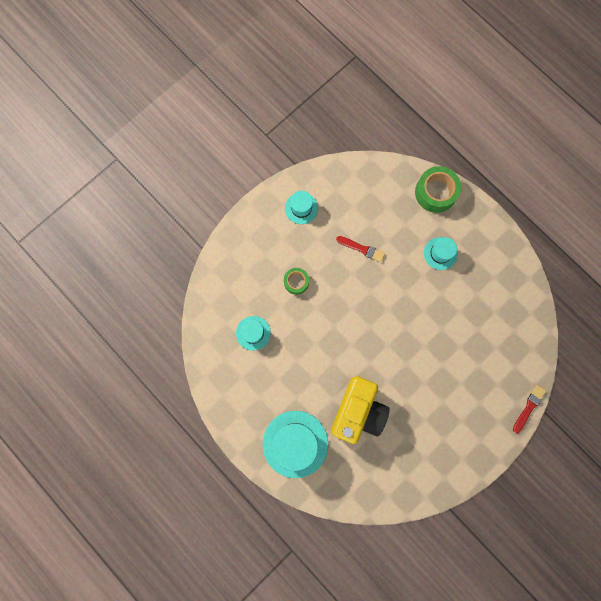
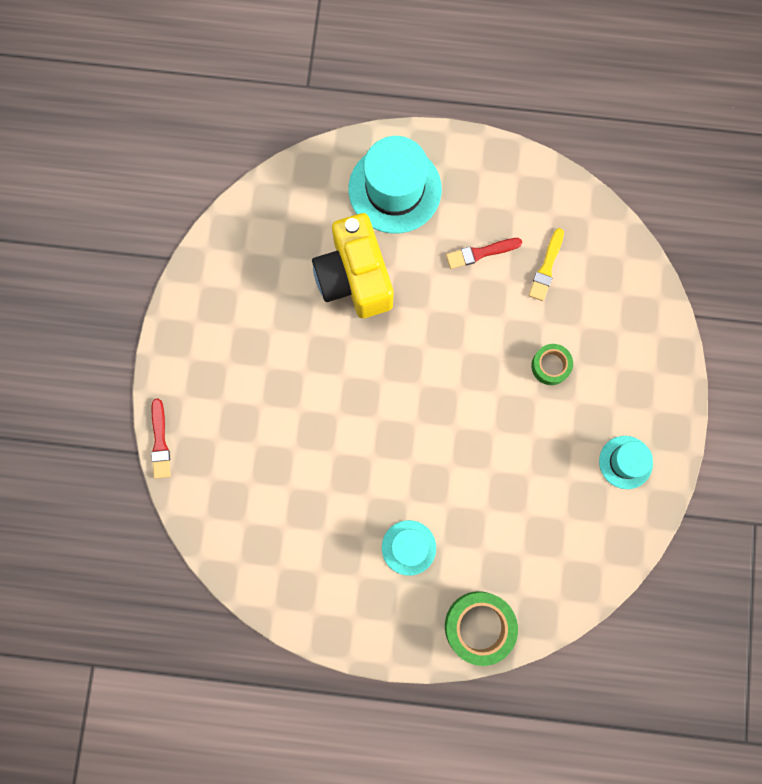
camera: 140 degrees right, 0 degrees up
turquoise hat [236,316,271,351] -> yellow brush [528,228,564,301]
red brush [336,236,385,262] -> red brush moved to [446,238,522,269]

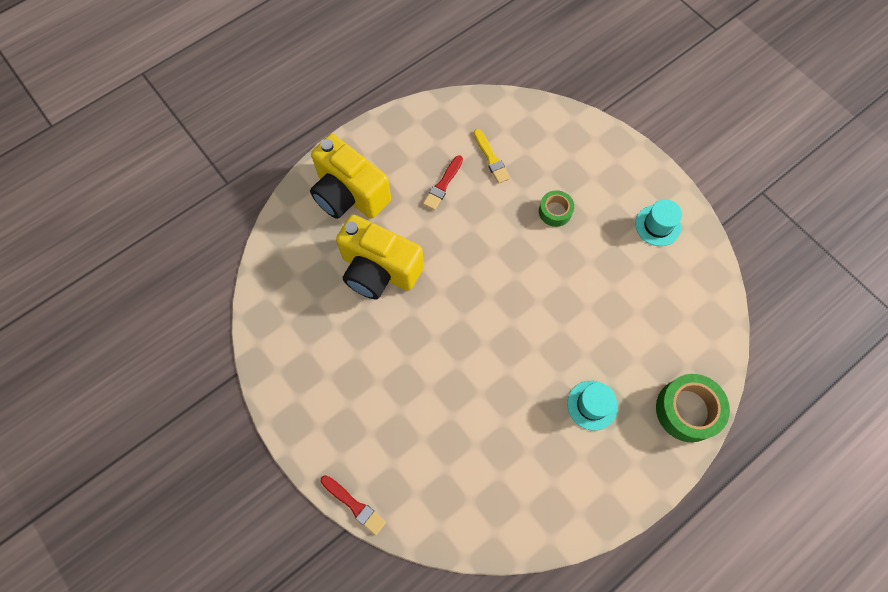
camera: 45 degrees left, 10 degrees down
turquoise hat [349,136,442,233] -> yellow camera [310,134,391,219]

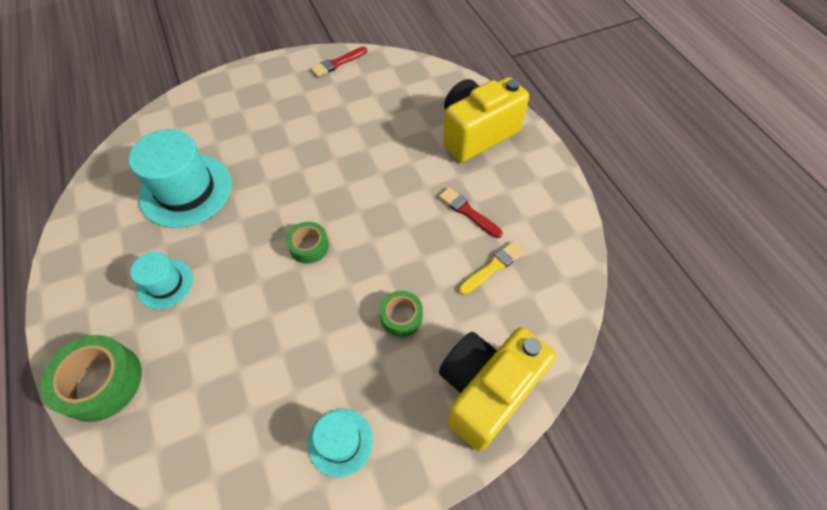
camera: 105 degrees right, 10 degrees down
red brush [321,475,386,535] -> red brush moved to [311,47,367,77]
yellow camera [336,215,424,299] -> yellow camera moved to [439,327,556,451]
yellow brush [474,129,510,184] -> yellow brush turned 150 degrees clockwise [459,241,524,295]
none -> turquoise hat [128,129,232,228]
none -> green tape [286,222,329,264]

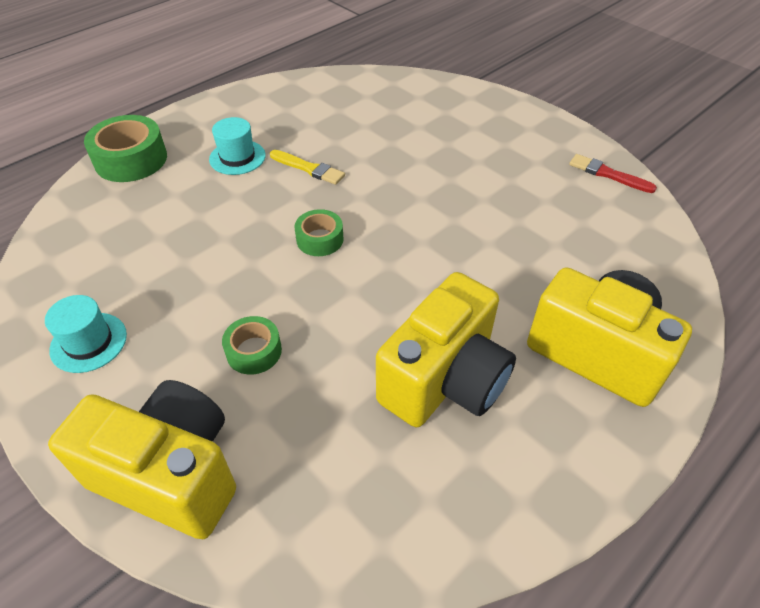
camera: 70 degrees right, 10 degrees down
turquoise hat [128,129,232,228] -> none
red brush [439,187,503,238] -> yellow camera [376,272,516,427]
yellow brush [459,241,524,295] -> yellow brush moved to [270,150,345,185]

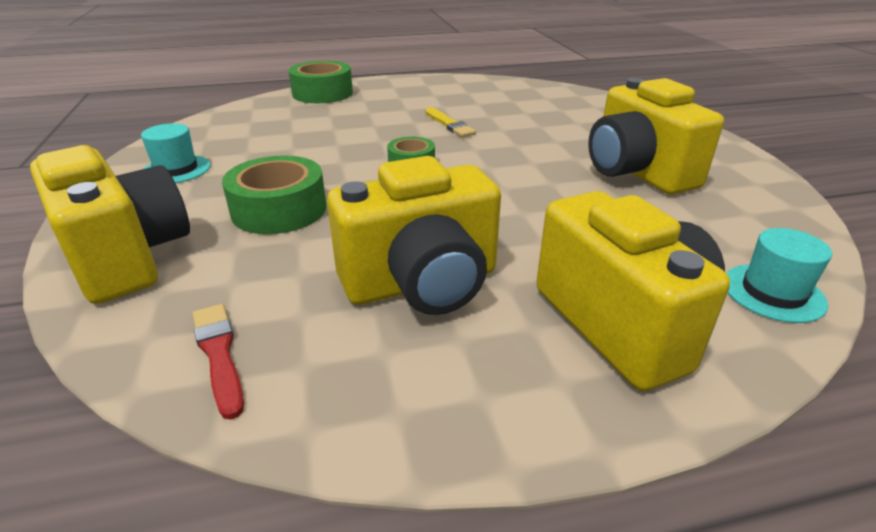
camera: 30 degrees right, 15 degrees down
turquoise hat [209,117,266,175] -> turquoise hat moved to [726,228,832,323]
green tape [222,316,282,375] -> green tape [222,155,327,234], size x1.70
red brush [569,154,657,193] -> red brush moved to [192,304,244,420]
none -> yellow camera [588,78,724,195]

